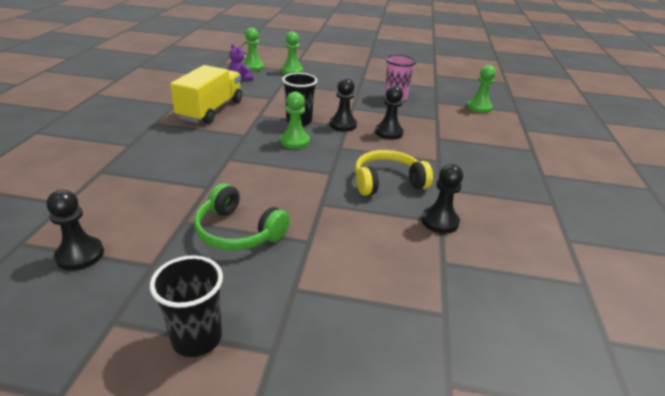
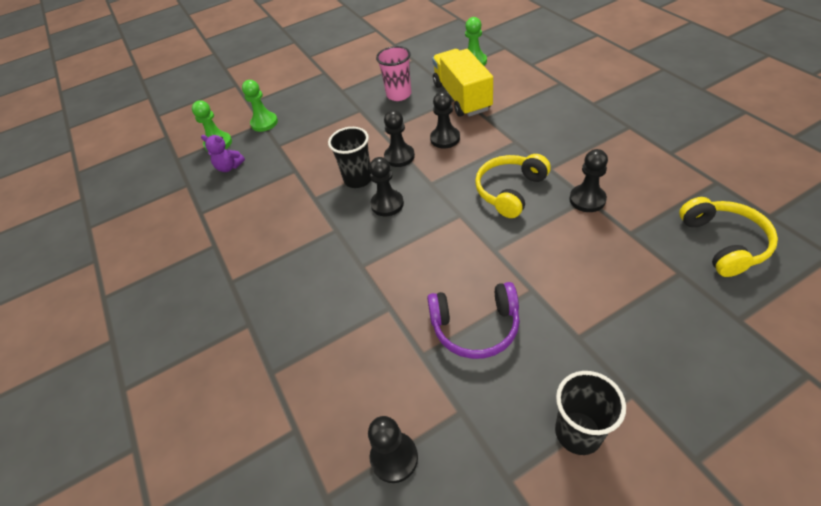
camera: 30 degrees left, 15 degrees up
yellow truck [170,65,242,124] -> yellow truck moved to [432,49,493,117]
green headphones [194,183,290,250] -> purple headphones [427,282,520,359]
green pawn [280,92,310,149] -> black pawn [369,157,404,216]
none -> yellow headphones [679,197,778,277]

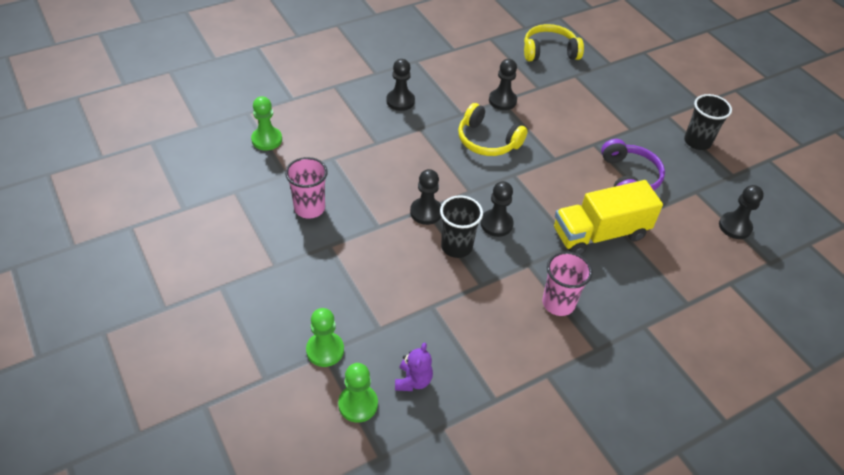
camera: 100 degrees left, 0 degrees up
black pawn [430,92,460,149] -> black pawn moved to [386,59,415,111]
yellow truck [432,49,493,117] -> yellow truck moved to [554,180,663,255]
none -> pink cup [542,251,592,316]

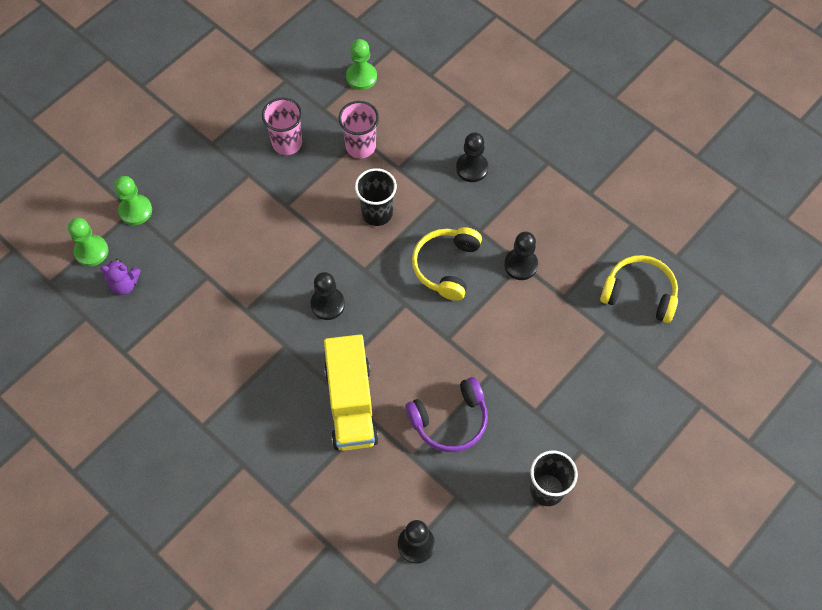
camera: 75 degrees right, 15 degrees up
black pawn [410,169,441,225] -> none
black cup [440,195,483,258] -> black cup moved to [355,168,397,226]
yellow headphones [524,24,584,61] -> yellow headphones turned 45 degrees counterclockwise [600,255,678,323]
pink cup [542,251,592,316] -> pink cup moved to [338,101,379,158]
yellow truck [554,180,663,255] -> yellow truck turned 150 degrees counterclockwise [324,334,379,451]

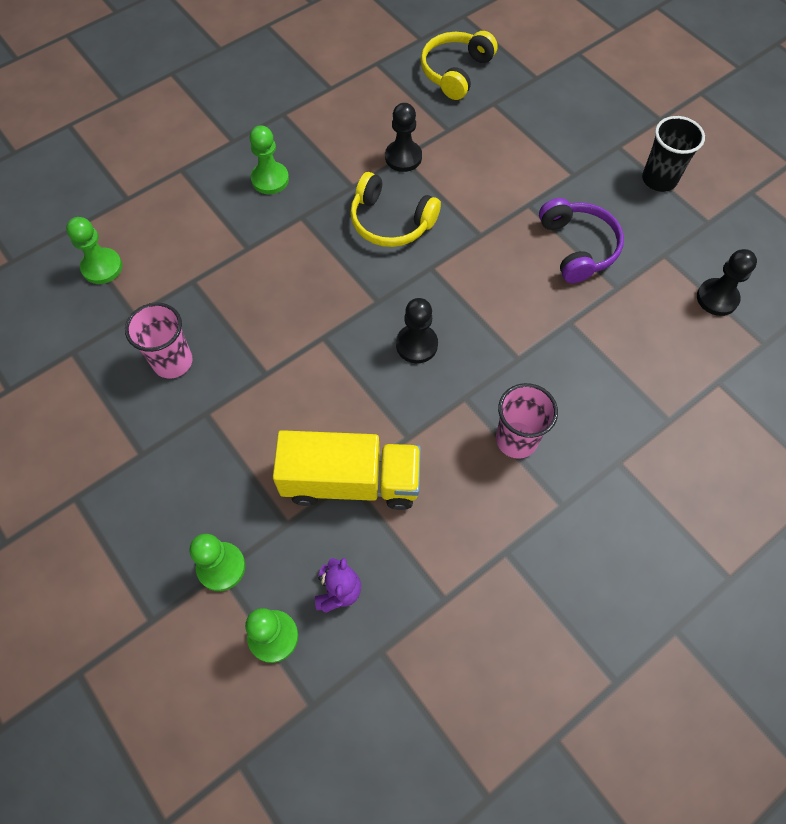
camera: 80 degrees left, 0 degrees up
yellow truck [324,334,379,451] -> yellow truck moved to [273,430,421,510]
pink cup [338,101,379,158] -> pink cup moved to [496,383,558,459]
black cup [355,168,397,226] -> none
black pawn [456,132,488,182] -> green pawn [250,125,289,194]

